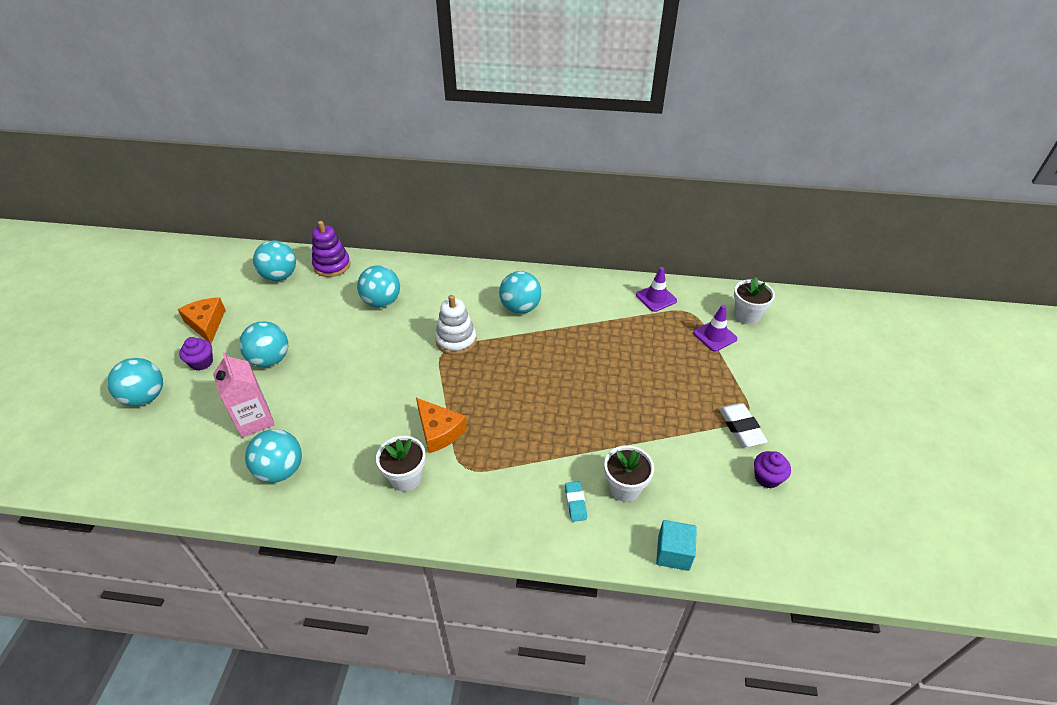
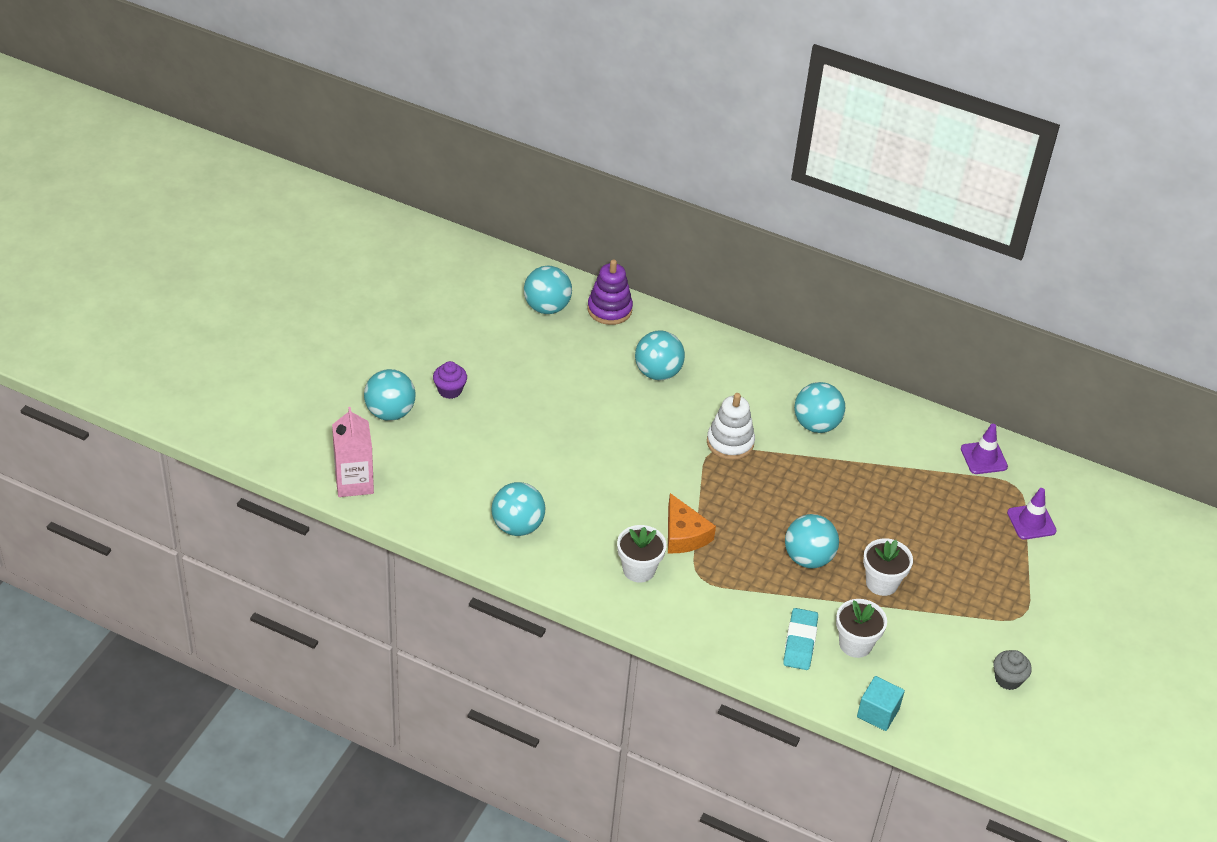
camera: 15 degrees right, 0 degrees up
orange cheese [178,297,225,343] -> none
pink carton [213,352,275,438] -> pink carton moved to [332,407,374,497]
turquoise ball [239,321,288,367] -> turquoise ball moved to [785,514,839,568]
turquoise eraser [565,481,587,522] -> turquoise eraser [783,608,818,670], size x1.58
white eraser [719,403,768,447] -> none
white flower pot [734,277,775,324] -> white flower pot moved to [863,538,913,596]
purple cupcake [754,451,791,488] -> grey cupcake [993,650,1032,690]

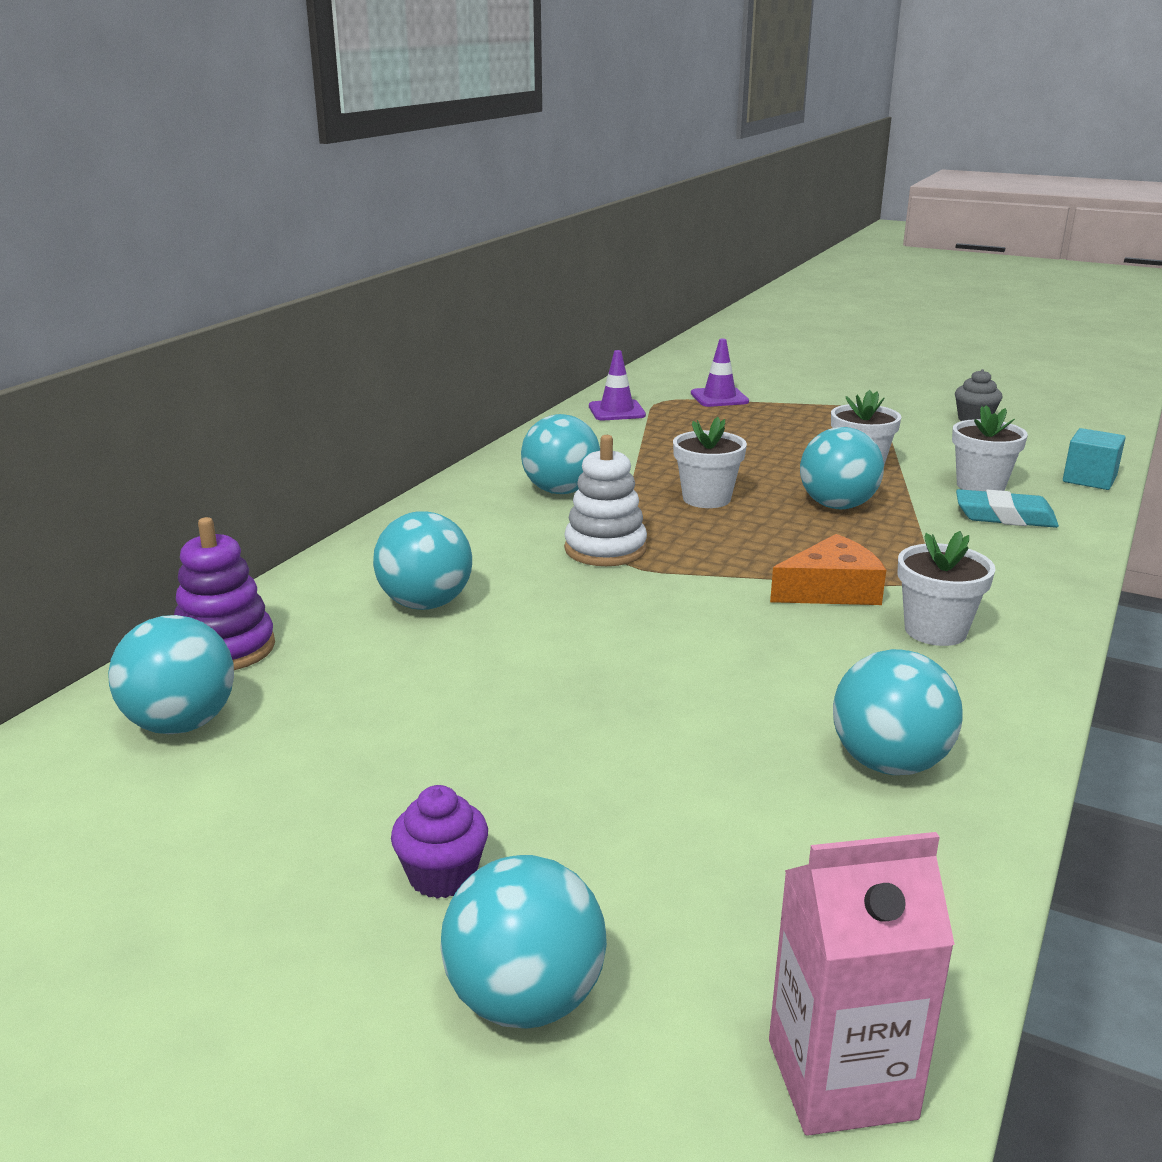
camera: 85 degrees left, 20 degrees down
none -> white flower pot [673,417,747,508]

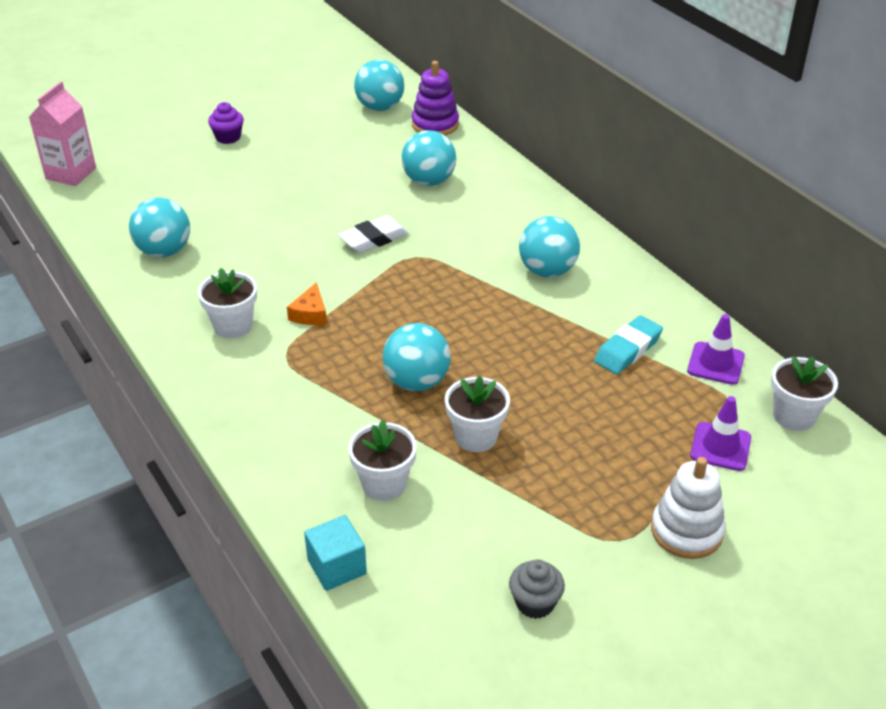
camera: 120 degrees right, 15 degrees up
turquoise ball [440,855,607,1029] -> none
white stacking toy [564,435,647,566] -> white stacking toy moved to [651,457,725,559]
white flower pot [673,417,747,508] -> white flower pot moved to [771,356,838,431]
orange cheese [770,534,886,605] -> orange cheese [287,282,327,325], size x0.66
turquoise eraser [956,489,1059,528] -> turquoise eraser moved to [594,315,663,374]
none -> white eraser [338,215,409,253]

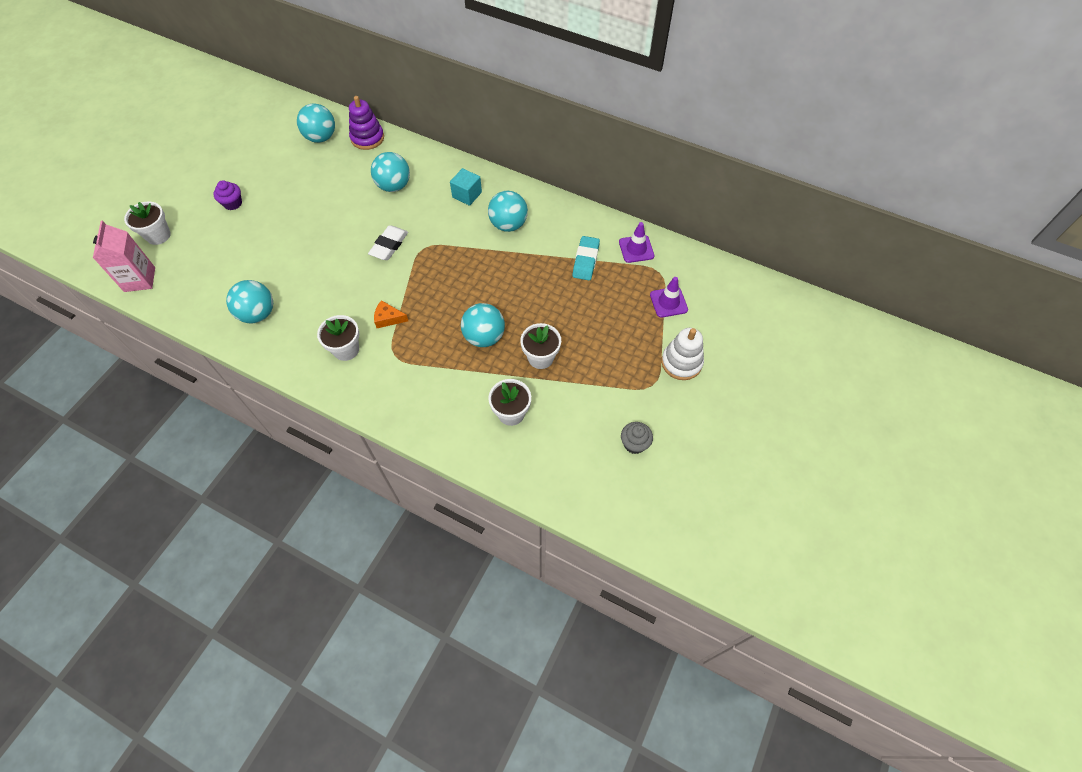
camera: 30 degrees left, 20 degrees up
orange cheese [287,282,327,325] -> orange cheese turned 120 degrees clockwise [374,300,408,328]
turquoise cube [304,515,367,591] -> turquoise cube moved to [450,168,482,206]
white flower pot [771,356,838,431] -> white flower pot moved to [124,201,171,245]

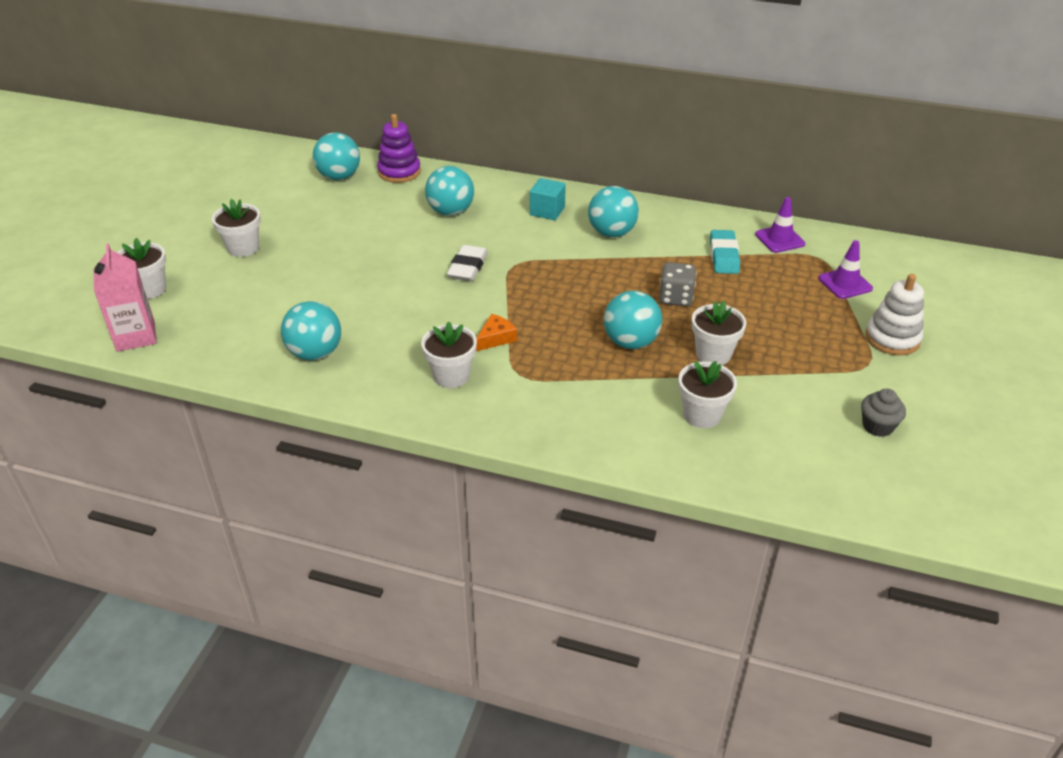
camera: 10 degrees left, 20 degrees down
purple cupcake [213,180,242,210] -> white flower pot [212,199,261,257]
orange cheese [374,300,408,328] -> orange cheese turned 135 degrees clockwise [476,314,517,351]
none -> grey dice [659,262,696,306]

